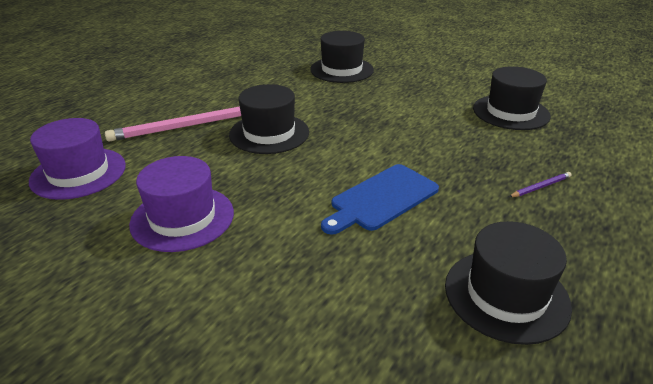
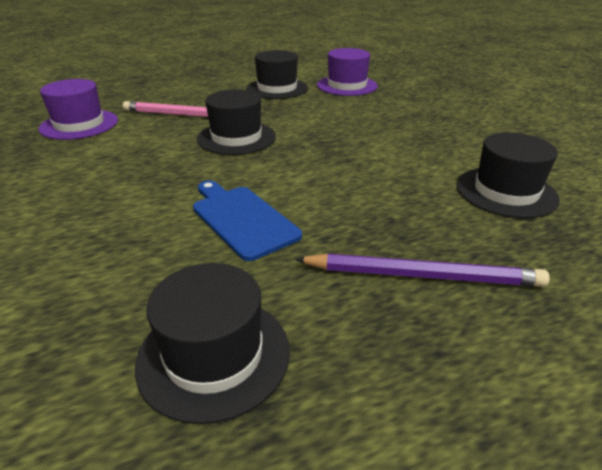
camera: 35 degrees right, 0 degrees up
purple hat [129,156,234,252] -> purple hat moved to [317,48,378,96]
black hat [310,31,374,83] -> black hat moved to [246,50,308,99]
blue cutting board [321,164,439,235] -> blue cutting board turned 60 degrees clockwise [193,180,302,261]
purple pencil [509,172,572,197] -> purple pencil [295,254,549,287], size x2.19

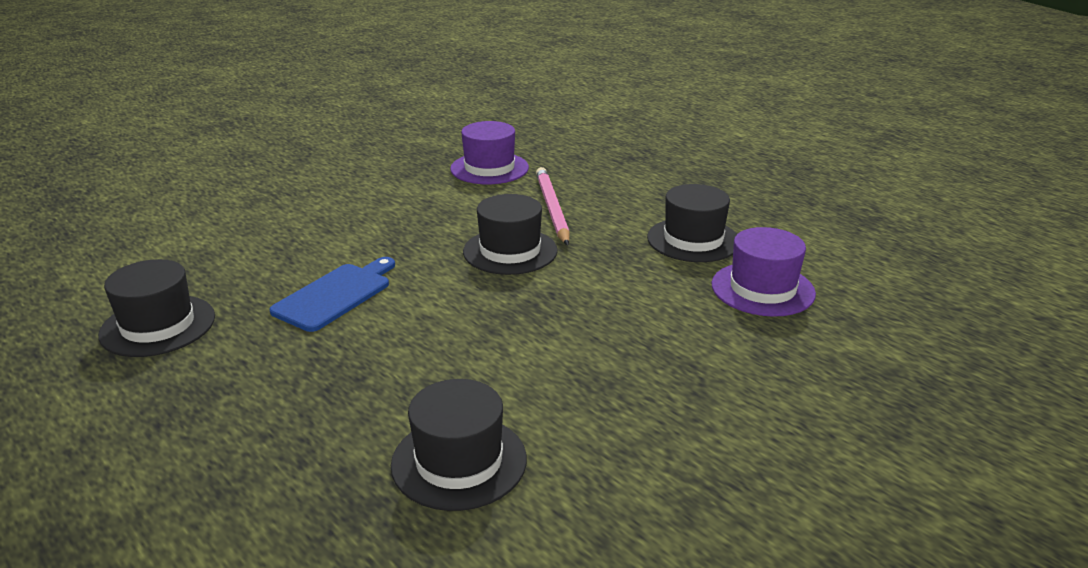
camera: 70 degrees right, 5 degrees down
purple pencil [295,254,549,287] -> none

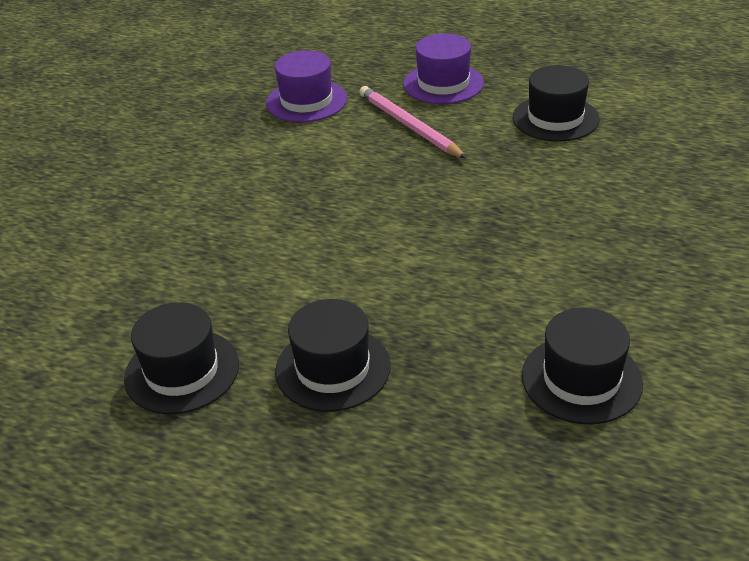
camera: 25 degrees left, 10 degrees up
blue cutting board [270,257,395,332] -> none
black hat [463,194,558,275] -> black hat moved to [275,299,391,412]
purple hat [711,227,816,317] -> purple hat moved to [403,33,484,104]

